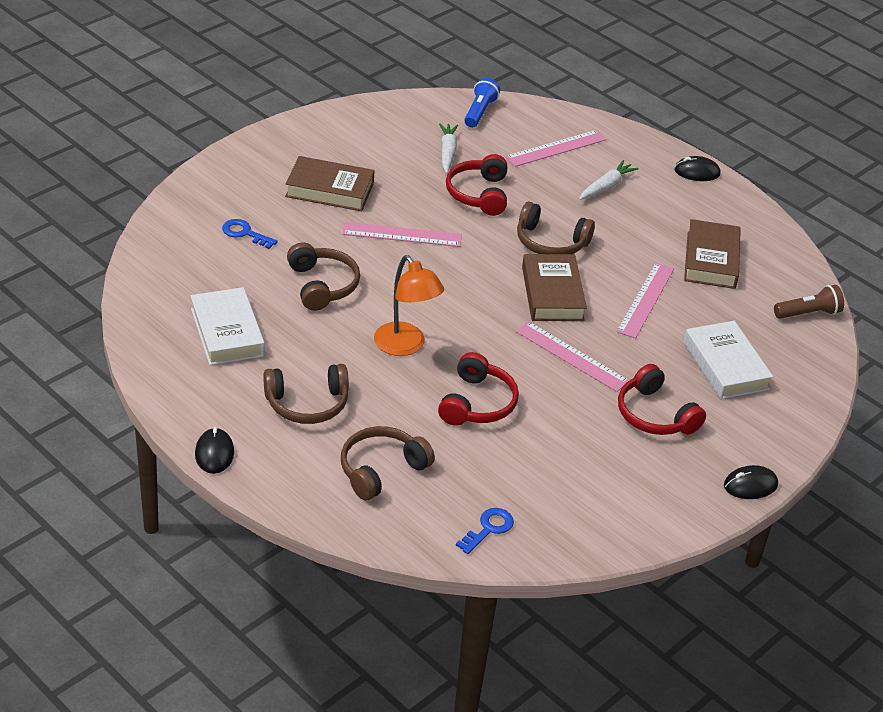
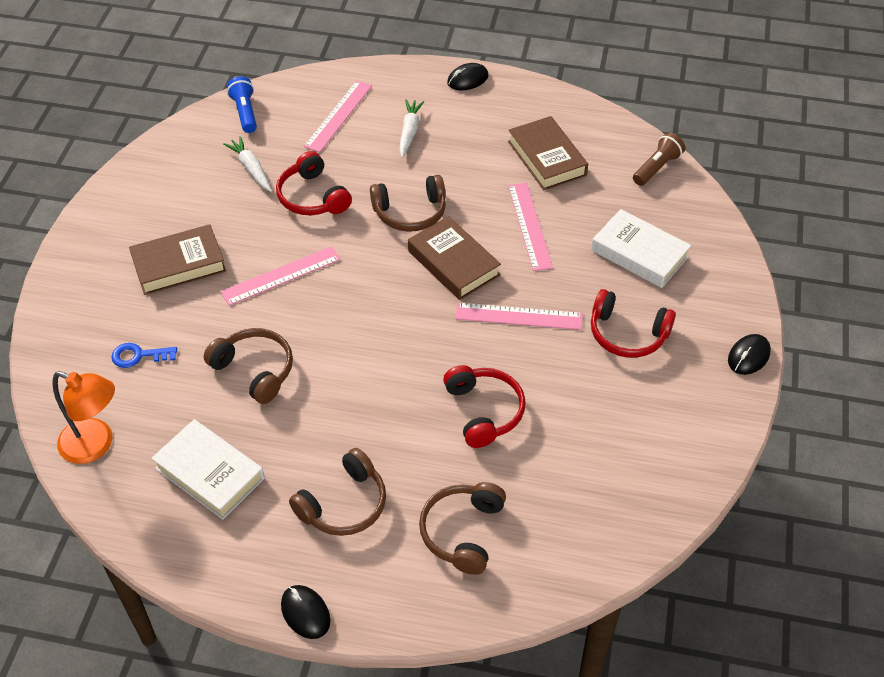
camera: 30 degrees left, 10 degrees up
orange lamp [374,255,444,356] -> orange lamp moved to [52,371,115,464]
blue key [456,508,514,554] -> none

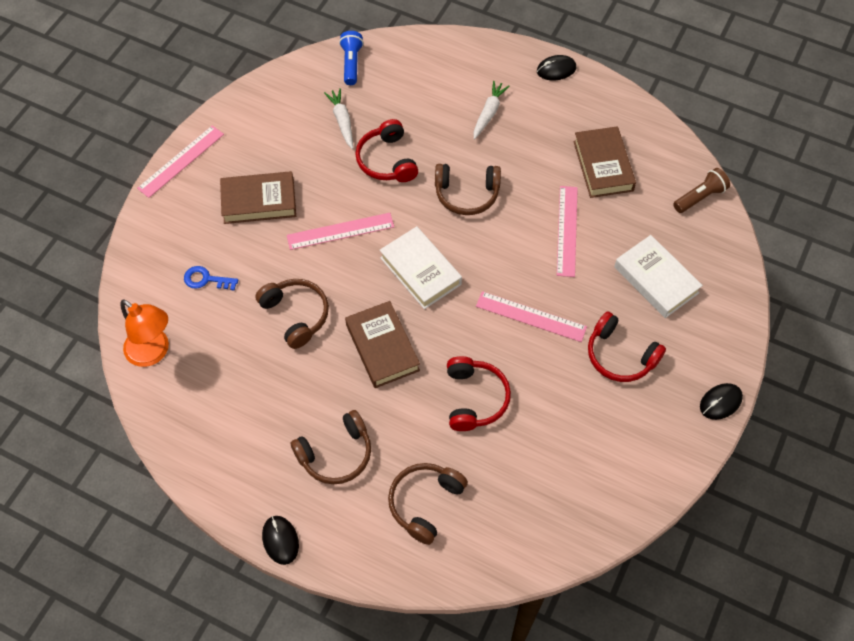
camera: 15 degrees right, 10 degrees up
white book [151,419,265,520] -> white book moved to [380,226,462,309]
pink ruler [304,80,372,153] -> pink ruler moved to [137,125,224,198]
brown book [408,216,501,300] -> brown book moved to [345,301,420,388]

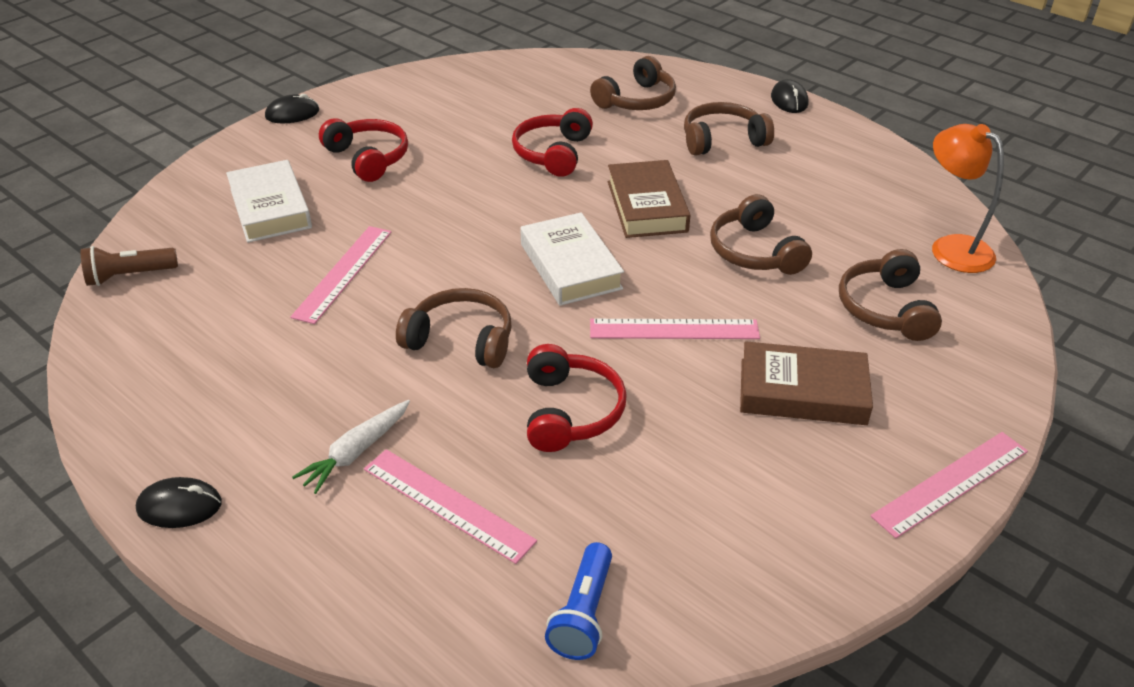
camera: 165 degrees left, 20 degrees down
blue key [184,266,238,291] -> brown headphones [839,249,942,341]
white carrot [324,88,353,149] -> none
pink ruler [476,291,587,342] -> pink ruler moved to [364,449,537,564]
brown book [573,126,636,198] -> none

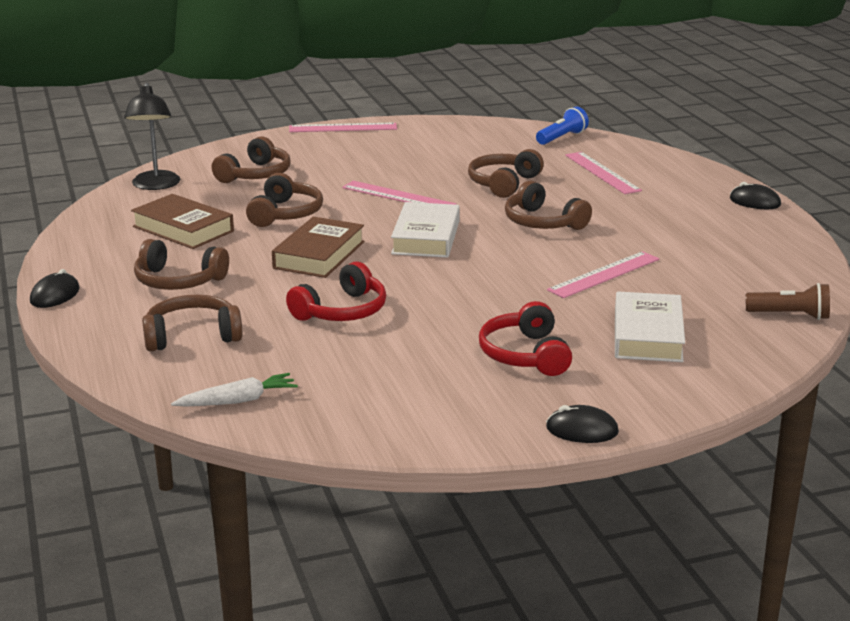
camera: 150 degrees left, 15 degrees down
white carrot [292,400,410,494] -> white carrot moved to [171,373,298,407]
red headphones [527,344,627,452] -> brown headphones [468,149,544,198]
brown book [740,341,873,425] -> brown book moved to [131,194,234,249]
orange lamp [932,124,1004,273] -> black lamp [124,83,180,190]

